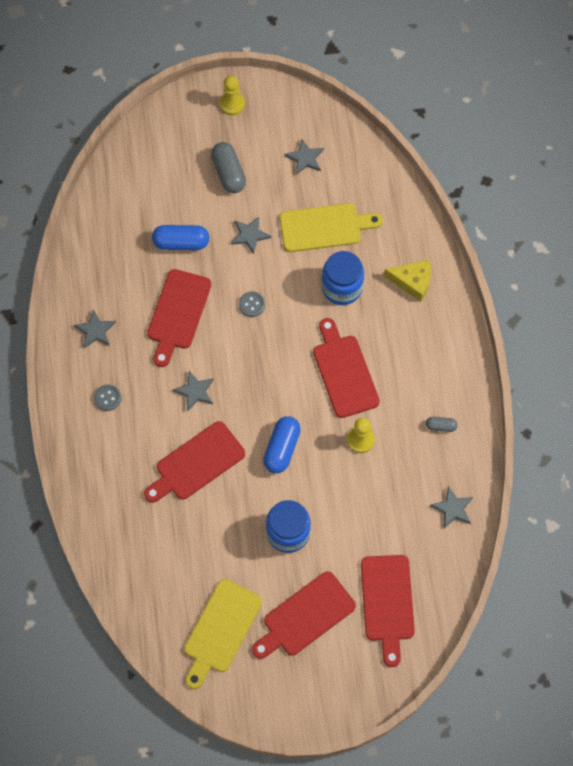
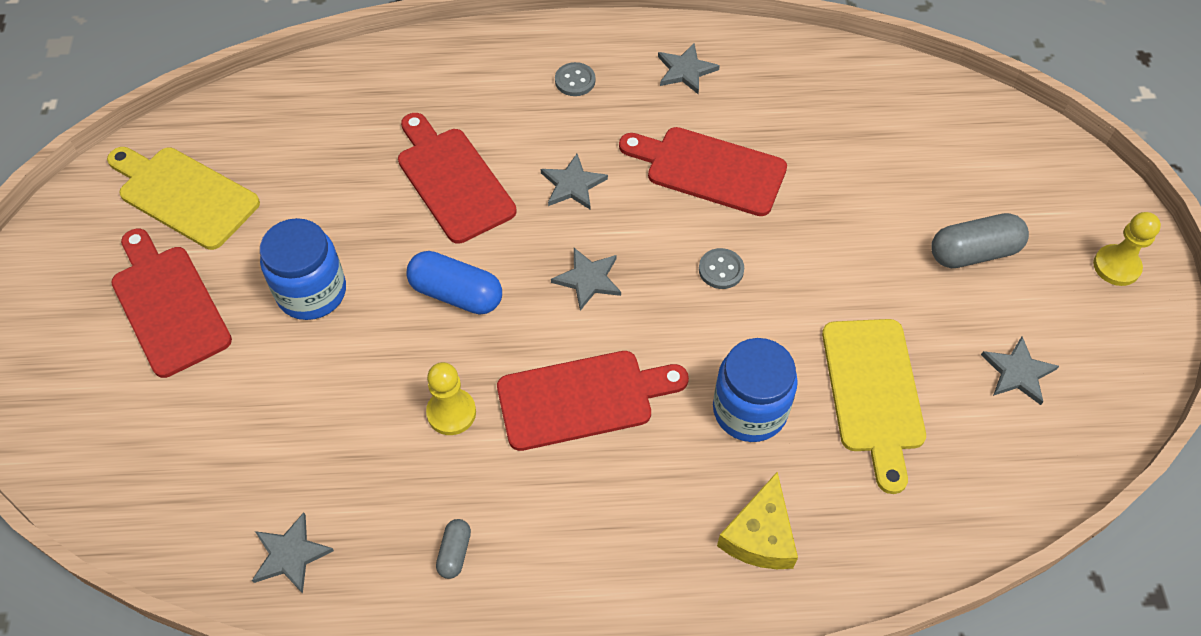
camera: 95 degrees right, 10 degrees down
blue capsule [152,225,209,250] -> none
grey star [231,217,271,254] -> grey star moved to [551,248,621,311]
red cutting board [361,555,415,667] -> none

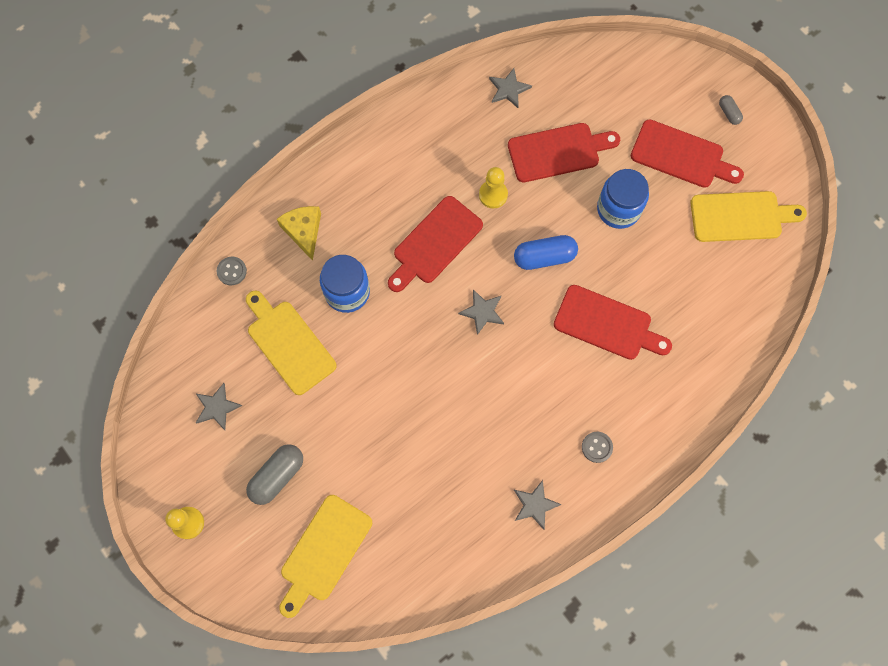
camera: 145 degrees right, 15 degrees up
grey capsule [436,519,471,579] -> grey capsule moved to [719,95,743,125]
grey star [541,154,608,209] -> none
red cutting board [619,127,787,216] -> red cutting board moved to [508,123,620,182]
grey button [699,248,744,289] -> grey button moved to [217,257,247,285]
none -> yellow cutting board [279,495,372,618]

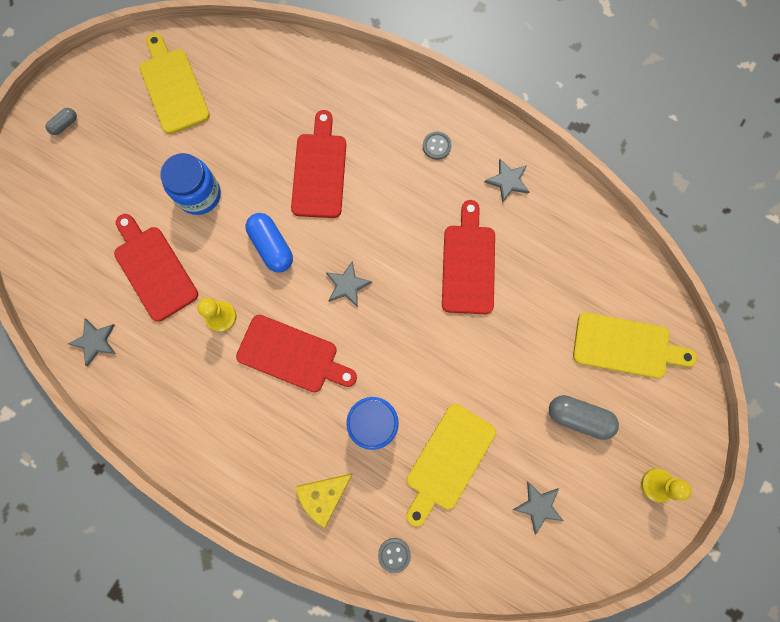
camera: 110 degrees left, 5 degrees up
red cutting board [631,119,744,188] -> red cutting board moved to [442,200,495,314]

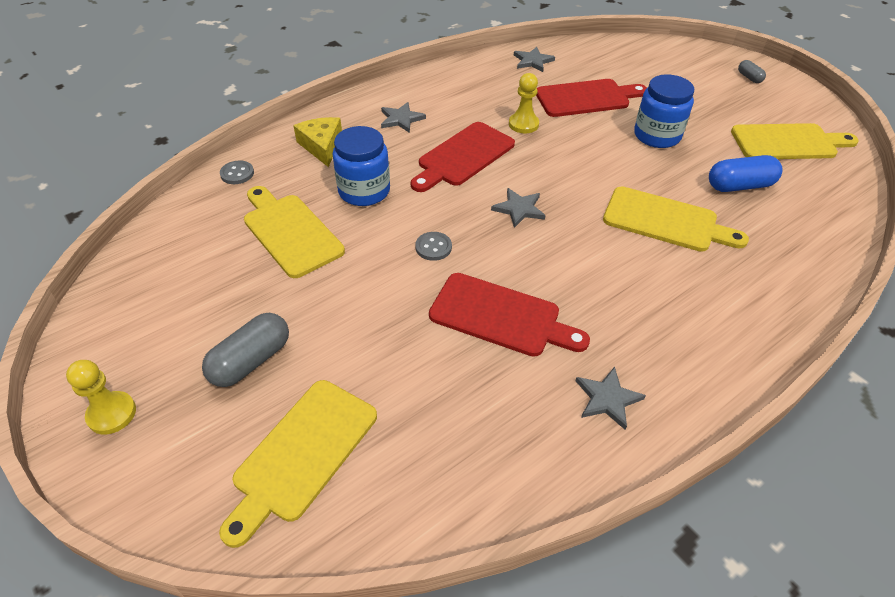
camera: 110 degrees right, 30 degrees down
blue capsule [246,213,293,273] -> blue capsule moved to [709,155,783,192]
red cutting board [291,110,346,218] -> yellow cutting board [603,186,749,252]
grey button [423,131,452,160] -> grey button moved to [415,232,452,261]
grey star [513,482,564,535] -> grey star moved to [381,102,426,133]

